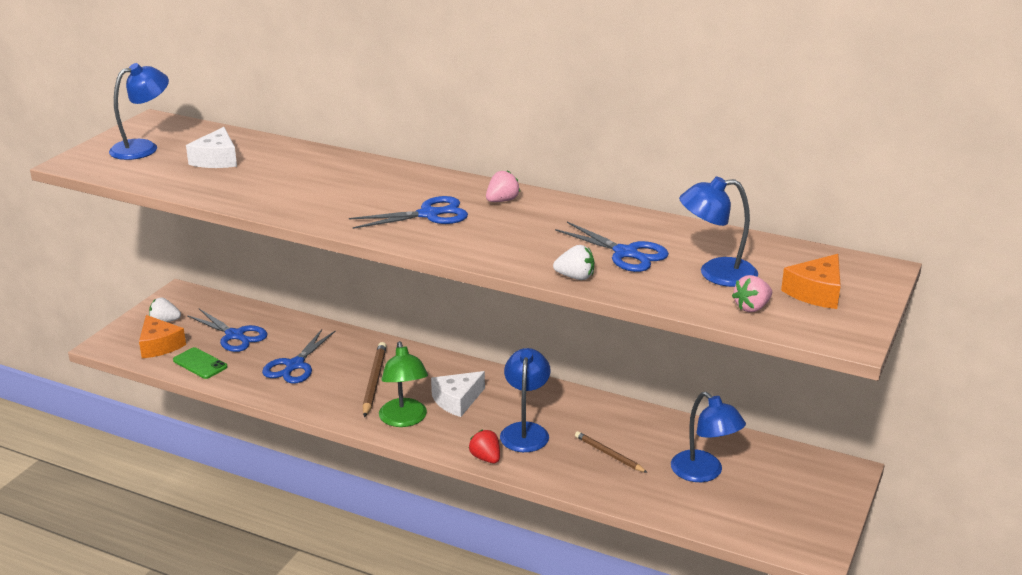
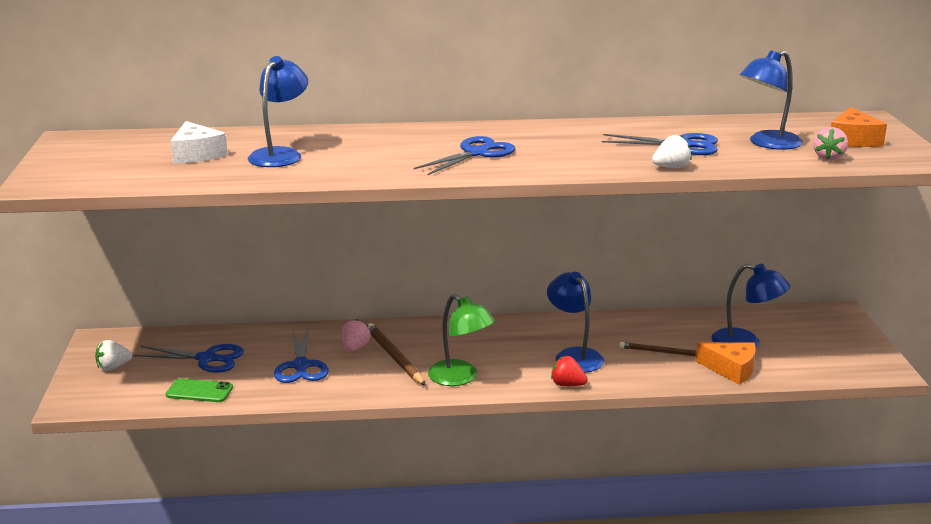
camera: 30 degrees left, 5 degrees down
blue lamp [109,63,169,160] -> blue lamp moved to [248,56,308,167]
orange cheese [139,315,186,358] -> orange cheese moved to [696,342,756,385]
white cheese [431,371,485,417] -> none
pink strawberry [486,170,520,202] -> pink strawberry moved to [342,319,370,352]

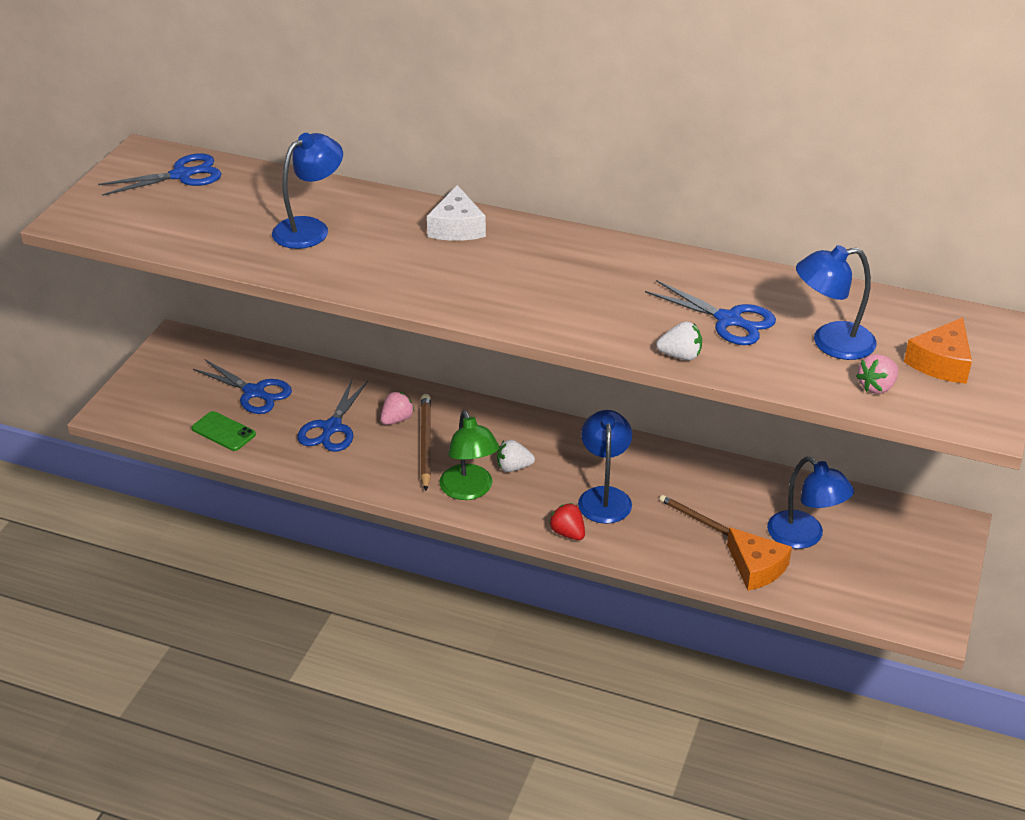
camera: 25 degrees right, 15 degrees up
white strawberry [95,340,132,370] -> white strawberry moved to [497,440,535,472]
white cheese [170,121,228,163] -> white cheese moved to [427,185,486,241]
blue scissors [414,136,515,175] -> blue scissors moved to [98,153,222,196]

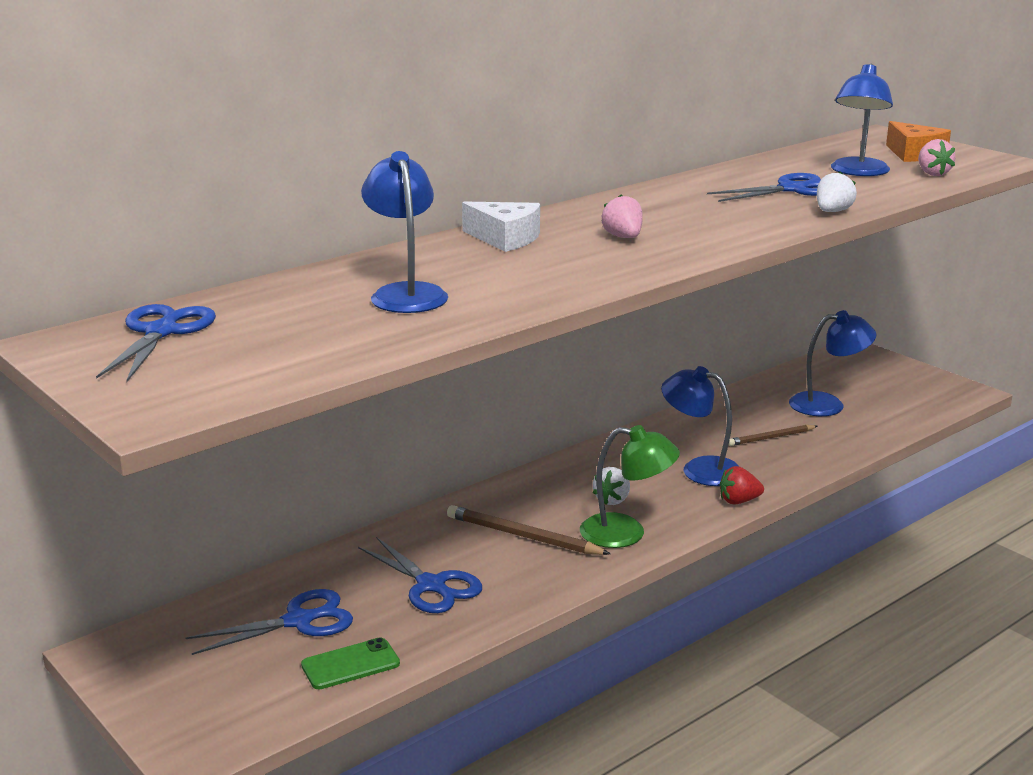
camera: 60 degrees left, 15 degrees down
pink strawberry [380,392,414,425] -> pink strawberry moved to [601,195,642,238]
orange cheese [727,527,792,591] -> none

